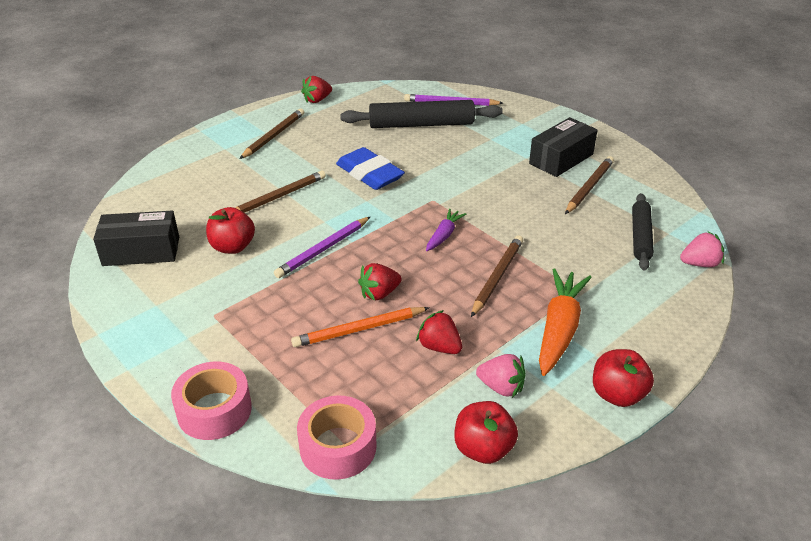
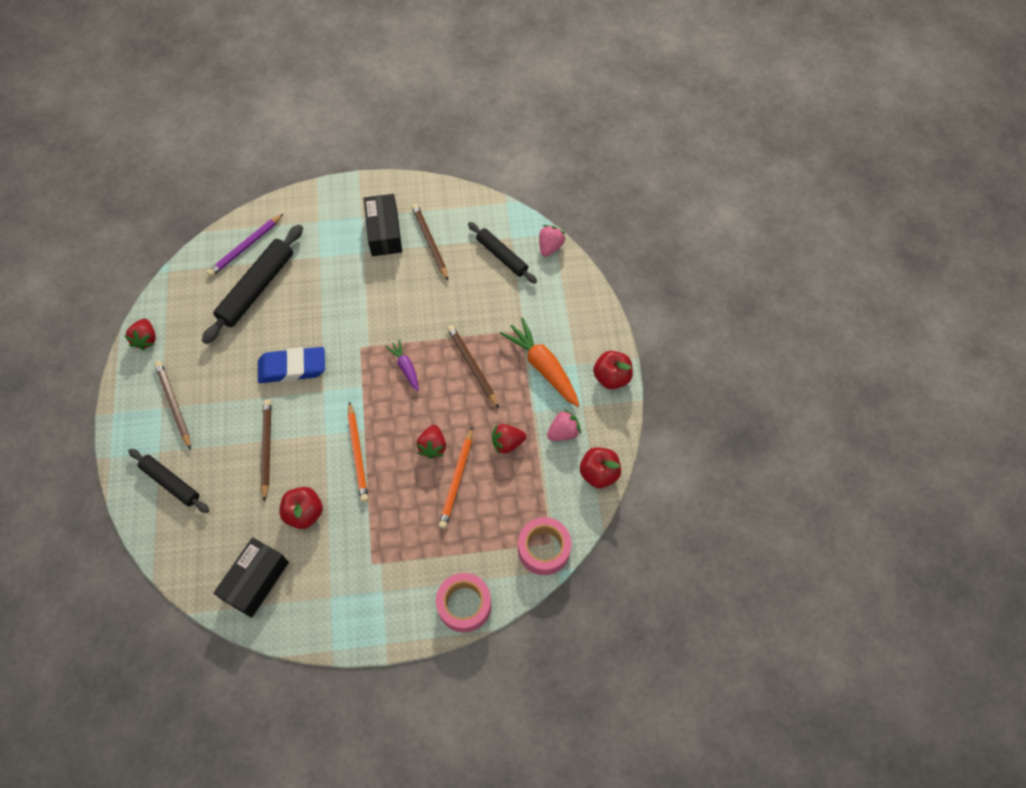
camera: 55 degrees left, 25 degrees up
purple pencil [274,216,371,278] -> orange pencil [348,401,369,502]
none -> black rolling pin [128,449,209,513]

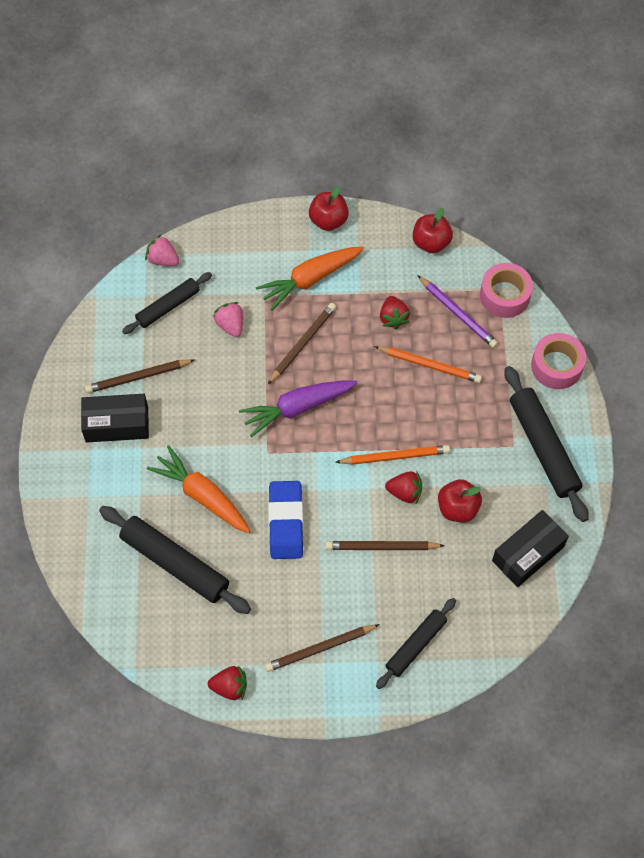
camera: 85 degrees left, 0 degrees up
purple pencil [207,214,283,277] -> purple pencil moved to [417,275,498,348]
black box [214,537,289,618] -> black box turned 75 degrees counterclockwise [492,510,569,587]
purple carrot [386,340,419,391] -> purple carrot [239,380,357,437], size x1.83
red strawberry [416,425,446,459] -> red strawberry moved to [385,471,422,503]
brown pencil [447,325,499,408] -> brown pencil turned 150 degrees clockwise [267,303,336,385]
pink strawberry [547,409,581,441] -> pink strawberry moved to [213,302,243,337]
none -> orange carrot [147,445,251,533]
none -> black rolling pin [504,366,589,522]

